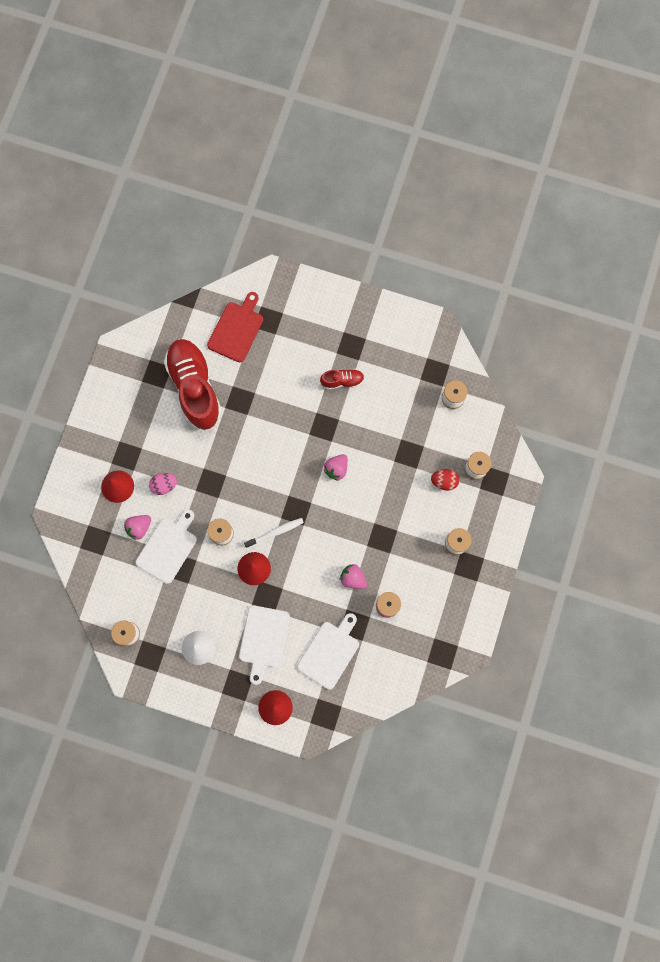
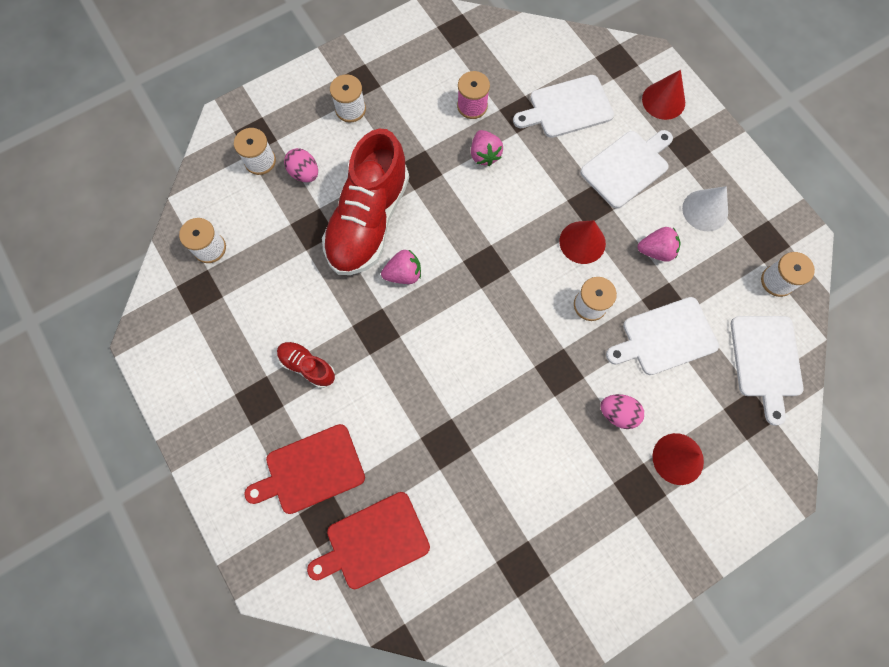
camera: 140 degrees left, 5 degrees down
pink strawberry [124,515,151,540] -> pink strawberry moved to [637,227,680,262]
red shoe [164,339,222,430] -> red shoe moved to [322,128,409,275]
white toothbrush [244,518,304,548] -> none
red egg [431,469,459,491] -> pink egg [284,148,318,182]
none -> red cutting board [244,424,365,514]
none -> white cutting board [731,316,804,426]

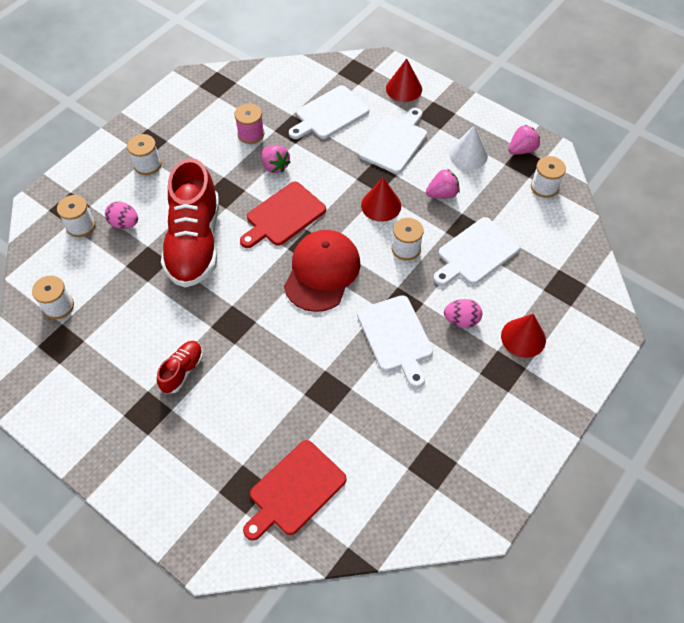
camera: 20 degrees left, 15 degrees down
red cutting board [244,424,365,514] -> red cutting board moved to [240,182,326,248]
red shoe [277,341,335,388] -> red shoe turned 105 degrees clockwise [157,341,203,393]
pink strawberry [381,250,421,284] -> pink strawberry moved to [509,125,540,155]
white cutting board [731,316,804,426] -> white cutting board moved to [357,295,433,388]
none -> red cap [284,230,360,312]

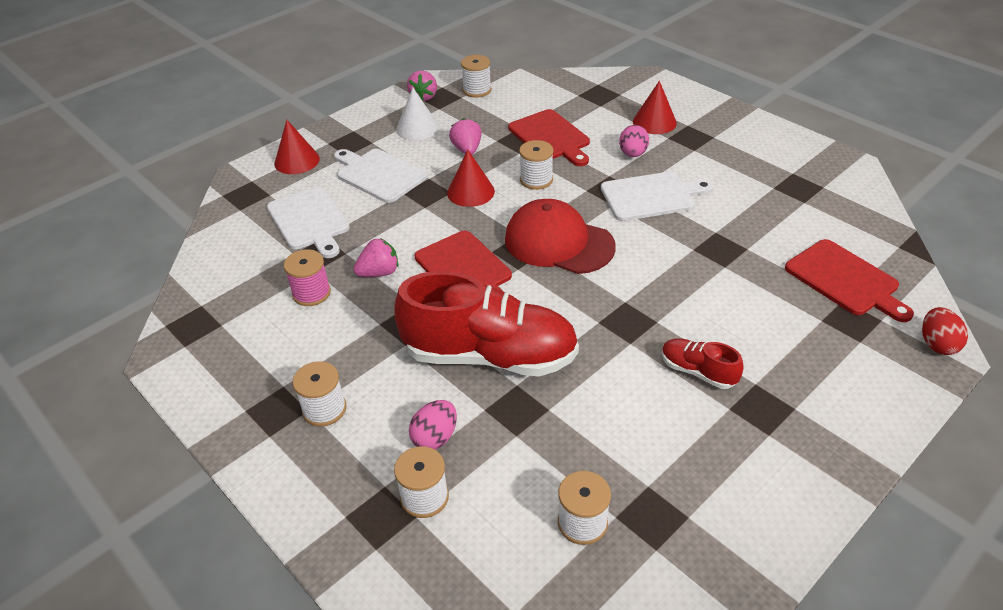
camera: 80 degrees left, 15 degrees down
white cutting board [433,217,520,286] -> red cutting board [508,109,590,166]
pink strawberry [509,125,540,155] -> pink strawberry turned 150 degrees counterclockwise [407,70,437,101]
none -> red egg [922,307,968,355]

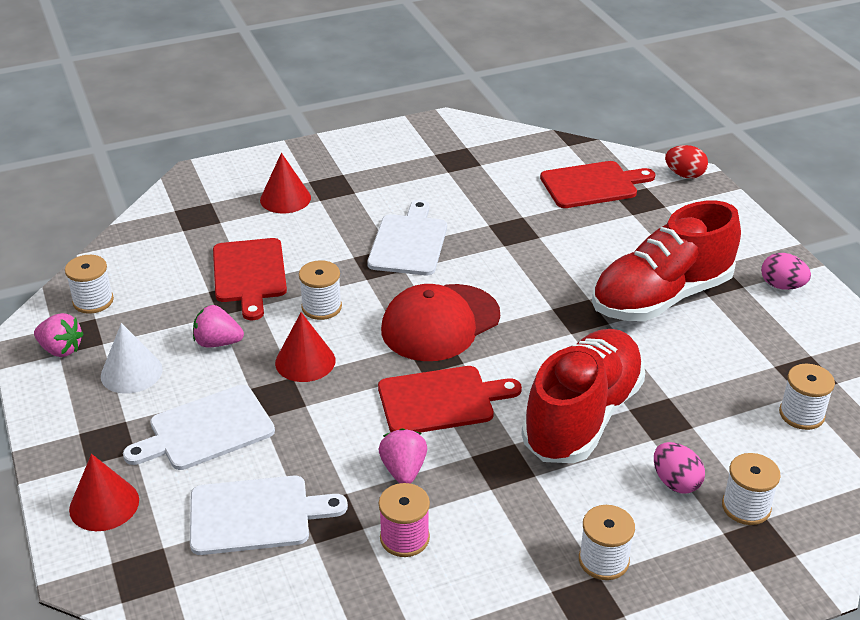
camera: 70 degrees left, 5 degrees down
red cutting board [508,109,590,166] -> red cutting board turned 90 degrees clockwise [213,238,287,320]
pink egg [619,125,649,157] -> pink egg moved to [761,253,811,290]
red shoe [662,338,744,389] -> red shoe [592,201,741,321], size x2.21

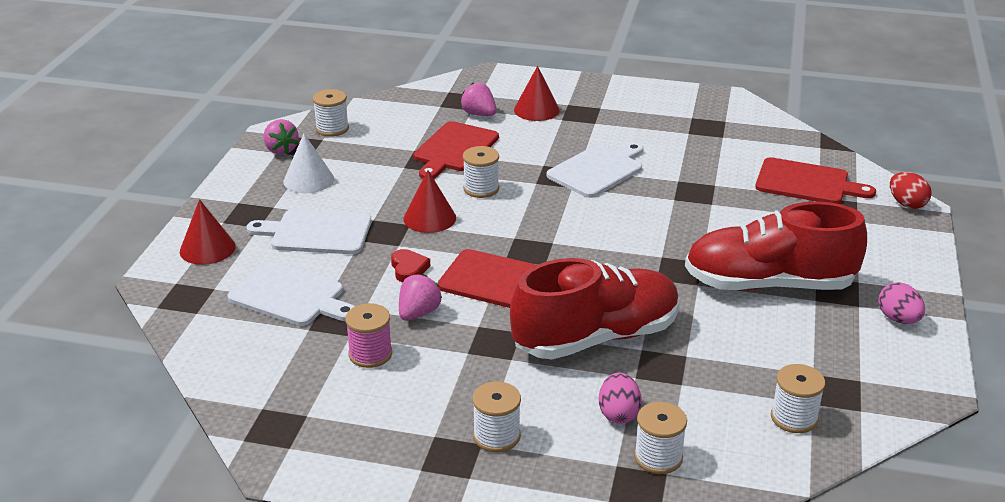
camera: 35 degrees right, 5 degrees down
pink strawberry [193,305,244,347] -> pink strawberry moved to [460,82,497,116]
red cap [381,284,500,361] -> none
none -> red heart [391,249,430,282]

